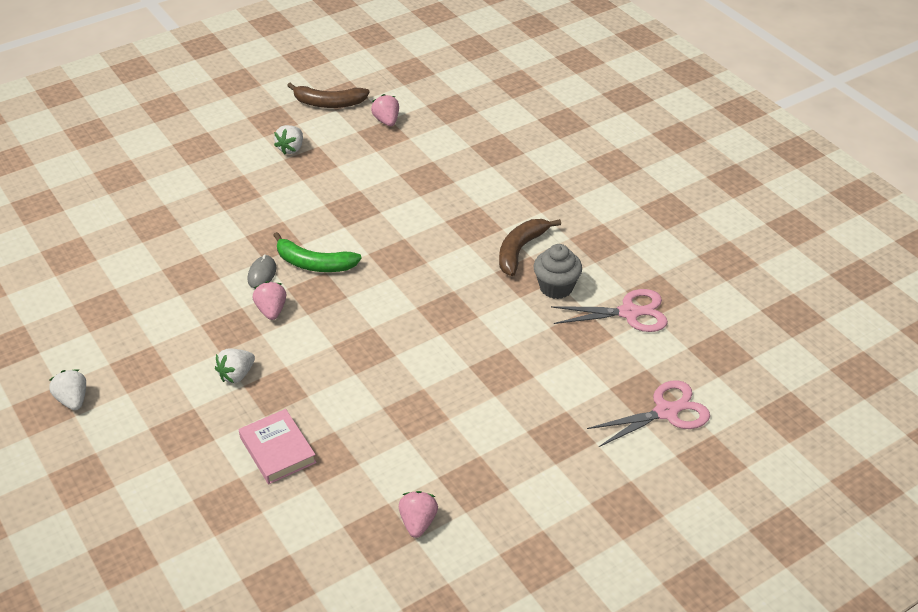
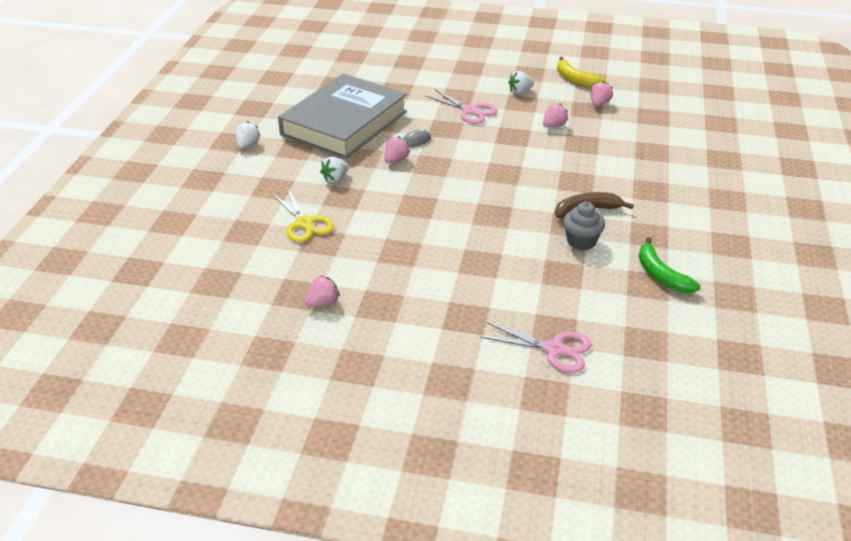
camera: 45 degrees right, 5 degrees down
white strawberry [215,349,255,383] -> white strawberry turned 45 degrees counterclockwise [320,157,349,182]
pink book [239,409,317,484] -> yellow scissors [272,189,334,242]
green banana [273,232,362,272] -> green banana moved to [639,237,701,293]
brown banana [287,83,370,108] -> yellow banana [557,57,606,87]
pink scissors [551,289,668,332] -> pink scissors moved to [425,89,498,124]
none -> grey book [278,73,407,159]
none -> pink strawberry [543,103,568,127]

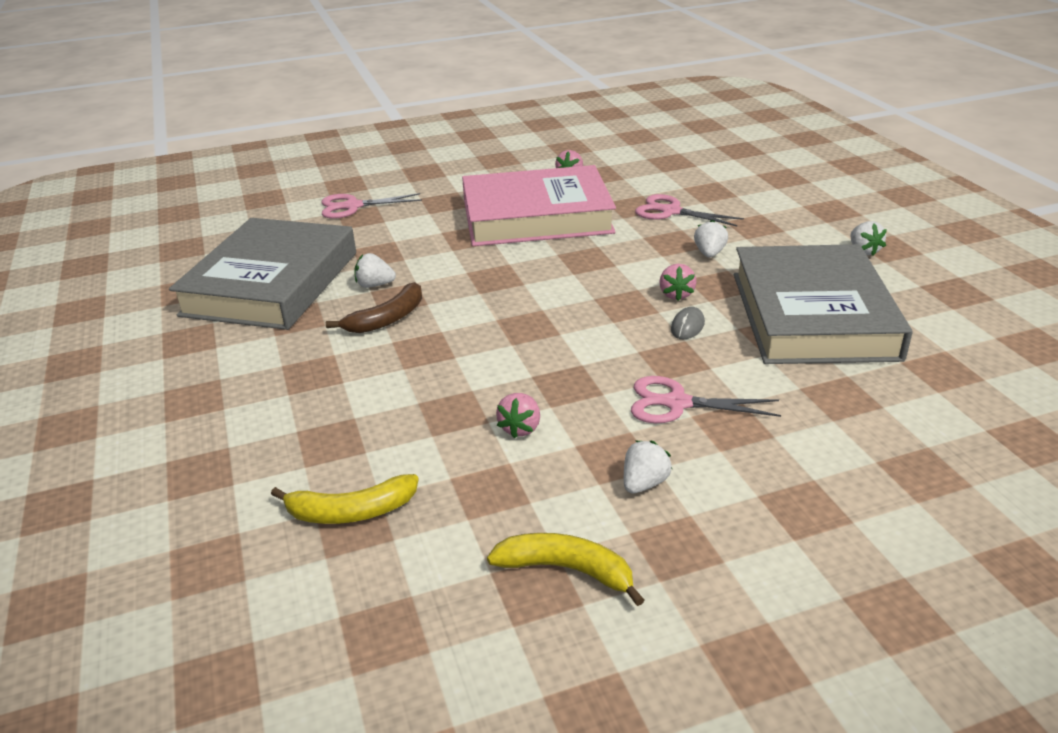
camera: 150 degrees right, 5 degrees down
yellow scissors [272,189,334,242] -> pink scissors [635,194,744,226]
grey cupcake [563,202,605,250] -> white strawberry [355,253,396,288]
pink strawberry [590,81,613,106] -> none
green banana [639,237,701,293] -> grey book [169,218,356,330]
none -> yellow banana [271,474,419,524]
none -> pink book [462,165,616,246]

